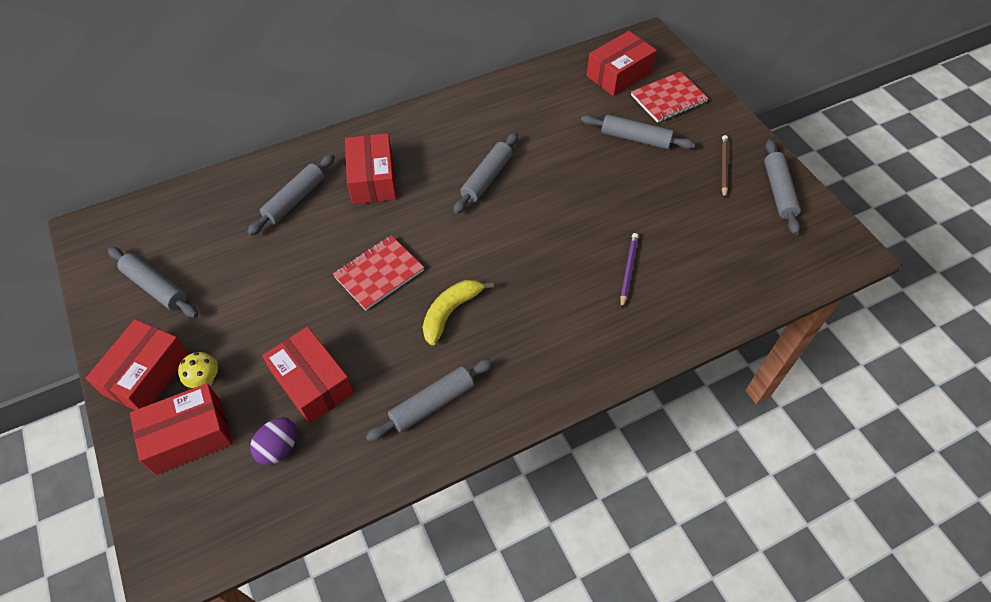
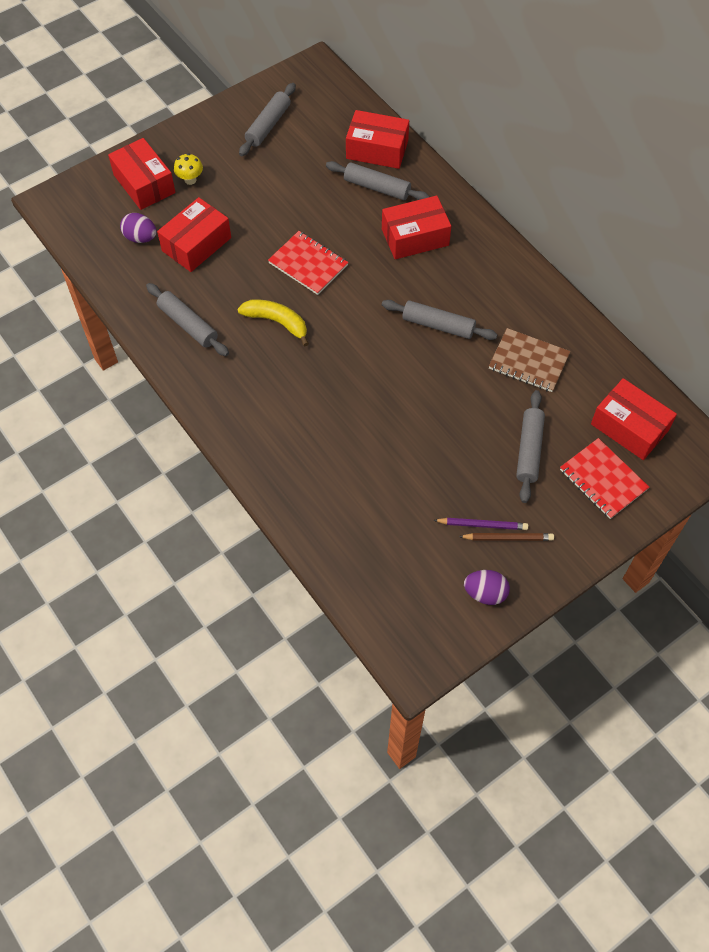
camera: 80 degrees right, 5 degrees up
red box [85,319,190,410] -> red box moved to [346,110,409,169]
purple pencil [620,233,639,309] -> purple pencil moved to [433,518,528,530]
grey rolling pin [764,139,801,235] -> purple egg [464,570,510,605]
none -> brown notebook [489,328,570,392]

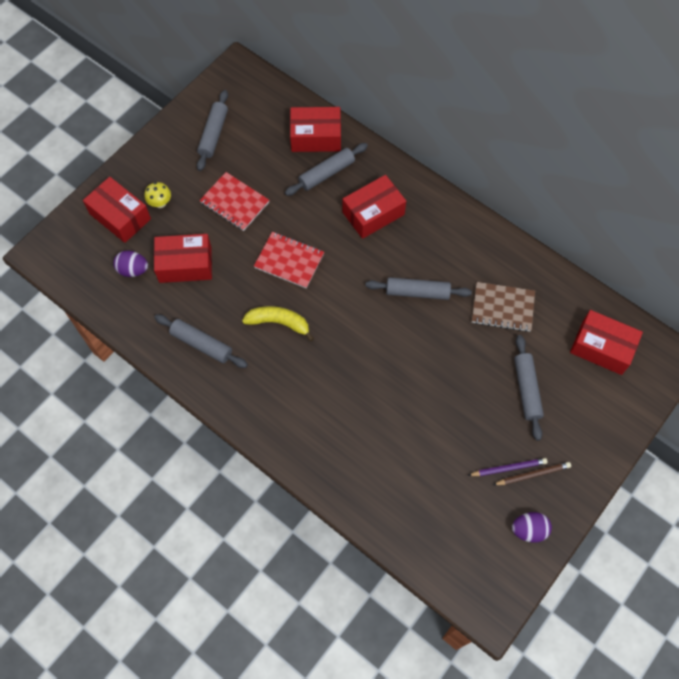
camera: 15 degrees left, 5 degrees up
red box [157,197,231,272] -> red box turned 60 degrees clockwise [154,234,212,283]
grey rolling pin [326,161,430,200] -> grey rolling pin turned 45 degrees counterclockwise [285,143,368,196]
red notebook [560,438,649,519] -> red notebook moved to [200,172,269,231]

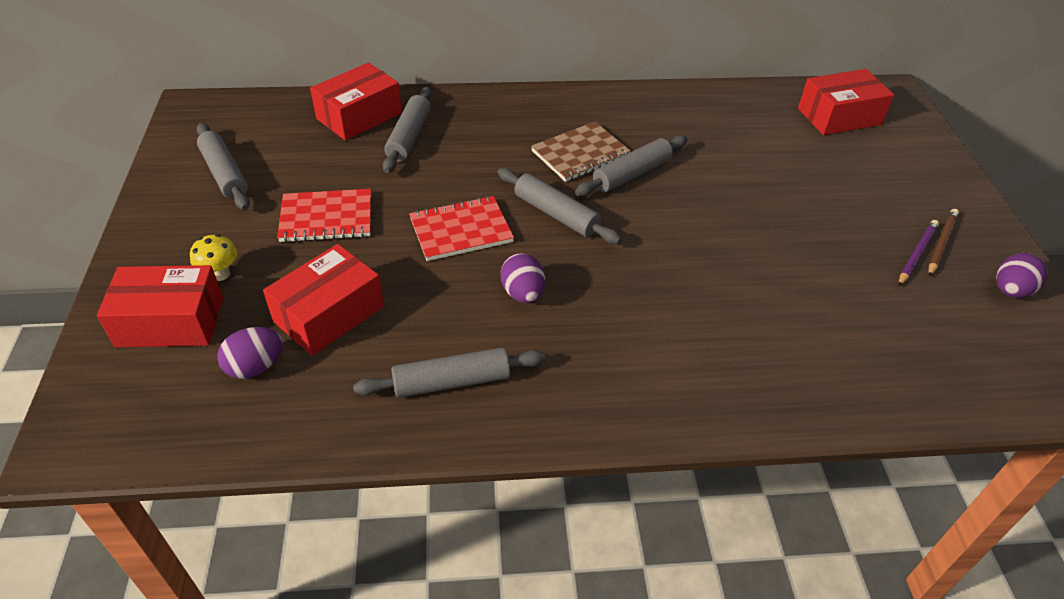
camera: 45 degrees left, 20 degrees down
yellow banana [242,306,314,341] -> purple egg [500,253,545,303]
red box [343,175,406,239] -> none
brown notebook [472,282,535,332] -> brown notebook moved to [531,122,631,182]
grey rolling pin [514,335,544,441] -> grey rolling pin moved to [498,168,622,244]

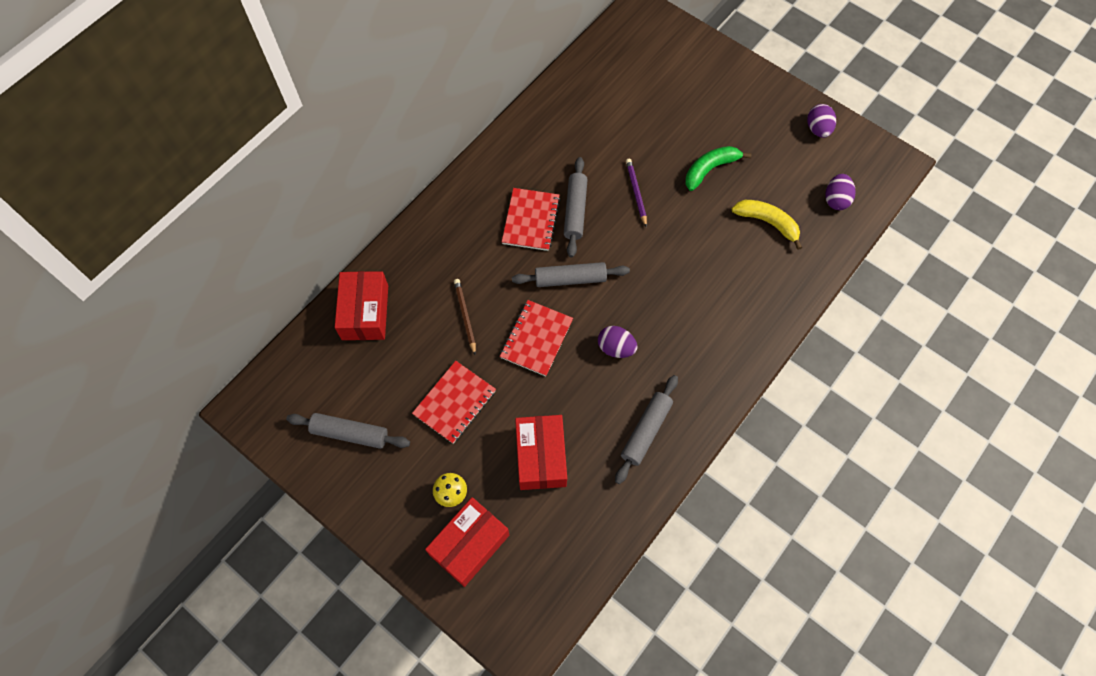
camera: 45 degrees left, 20 degrees up
purple egg [218,327,283,379] -> purple egg moved to [825,174,856,210]
grey rolling pin [383,87,431,173] -> none
brown notebook [531,122,631,182] -> red notebook [502,188,560,251]
red box [798,69,894,135] -> none
purple pencil [898,220,939,286] -> purple pencil moved to [626,159,647,227]
brown pencil [928,209,959,277] -> brown pencil moved to [454,279,476,355]
none -> green banana [685,146,751,191]
none -> yellow banana [732,200,802,250]

